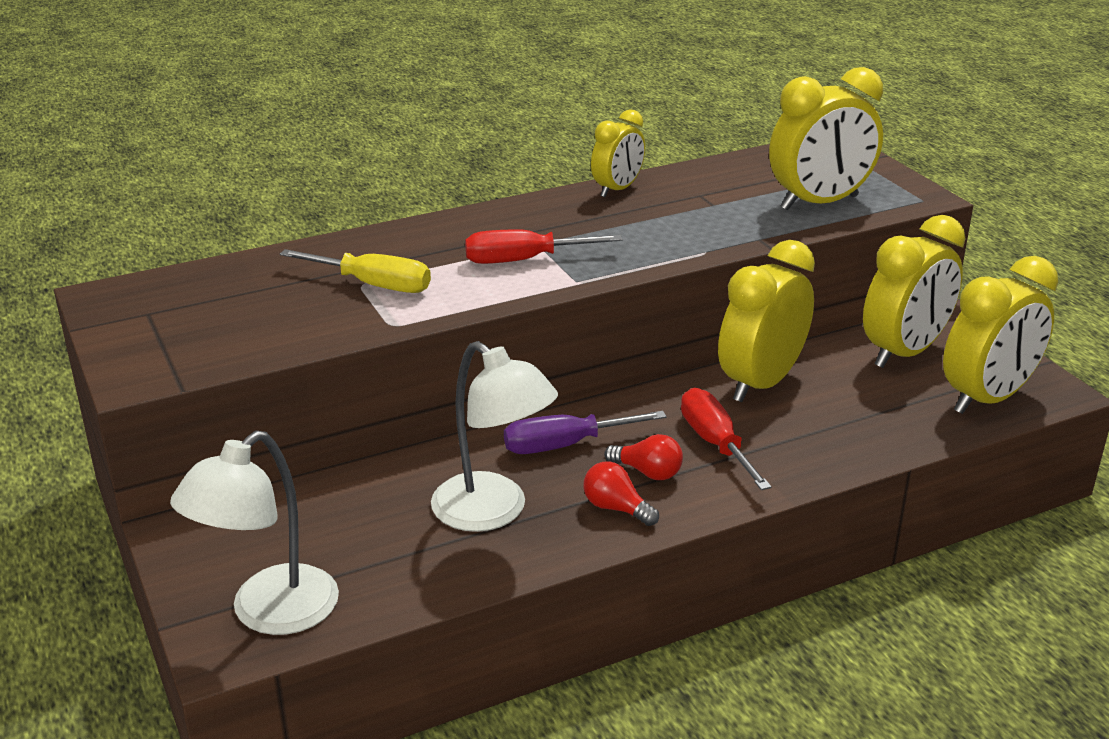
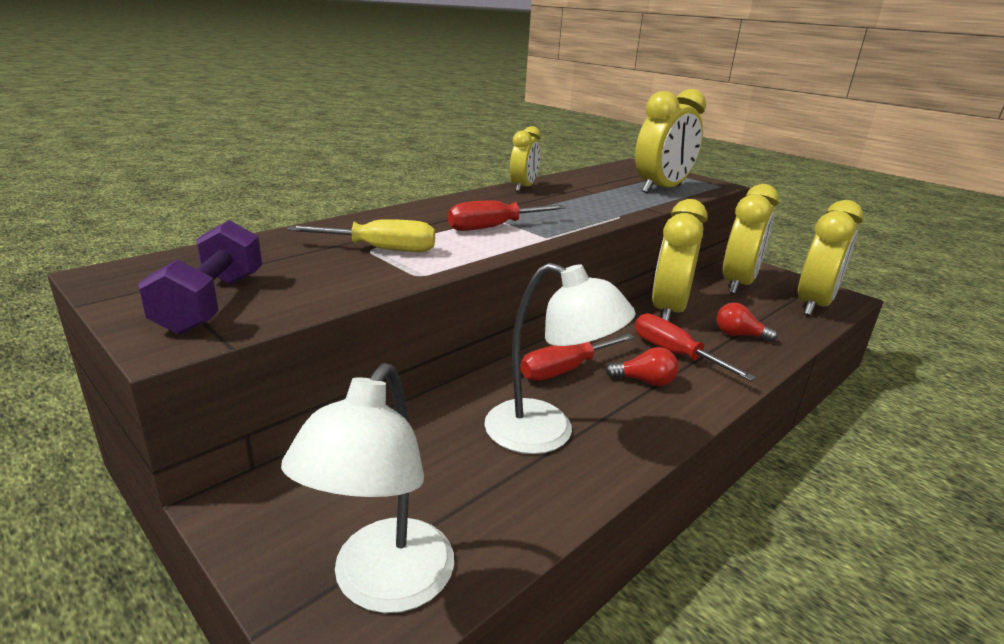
camera: 20 degrees left, 5 degrees down
purple screwdriver [504,411,667,454] -> red screwdriver [520,334,635,381]
red light bulb [584,462,659,526] -> red light bulb moved to [716,303,778,342]
none -> purple dumbbell [138,220,262,335]

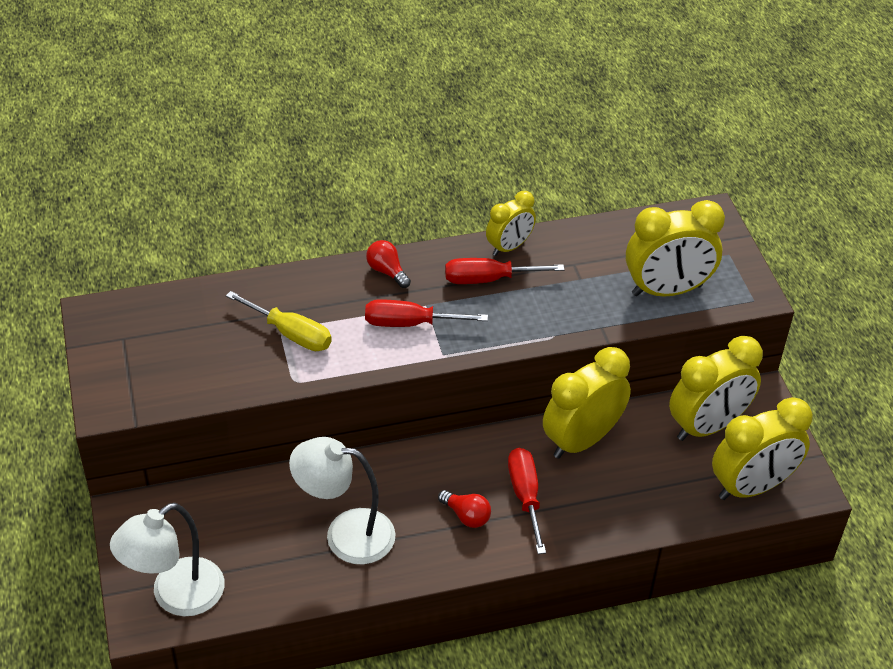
camera: 30 degrees right, 20 degrees up
purple dumbbell [138,220,262,335] -> none
white lamp [484,263,636,454] -> white lamp turned 135 degrees clockwise [289,437,396,564]
red screwdriver [520,334,635,381] -> red screwdriver moved to [445,258,564,284]
red light bulb [716,303,778,342] -> red light bulb moved to [366,240,411,288]

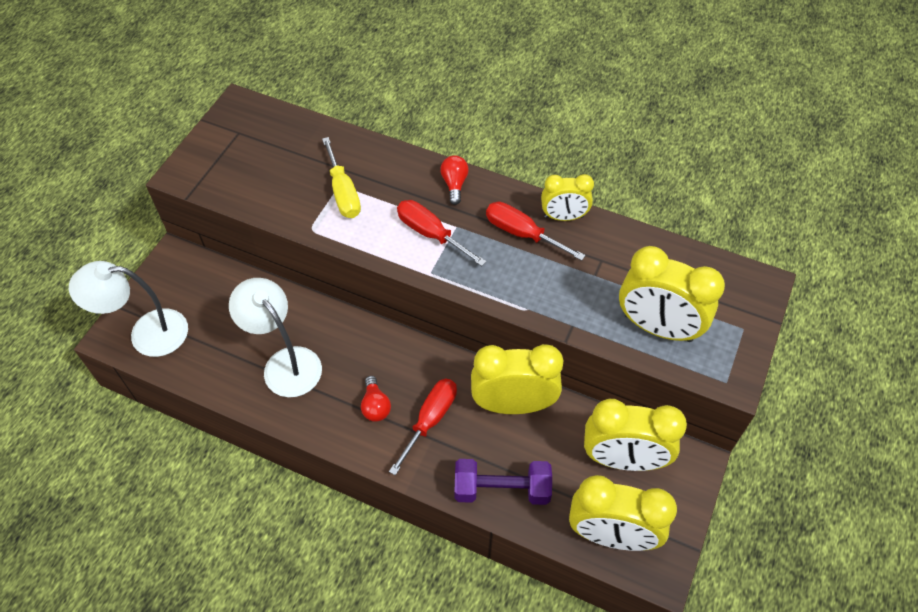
camera: 40 degrees right, 10 degrees up
none -> purple dumbbell [455,459,552,505]

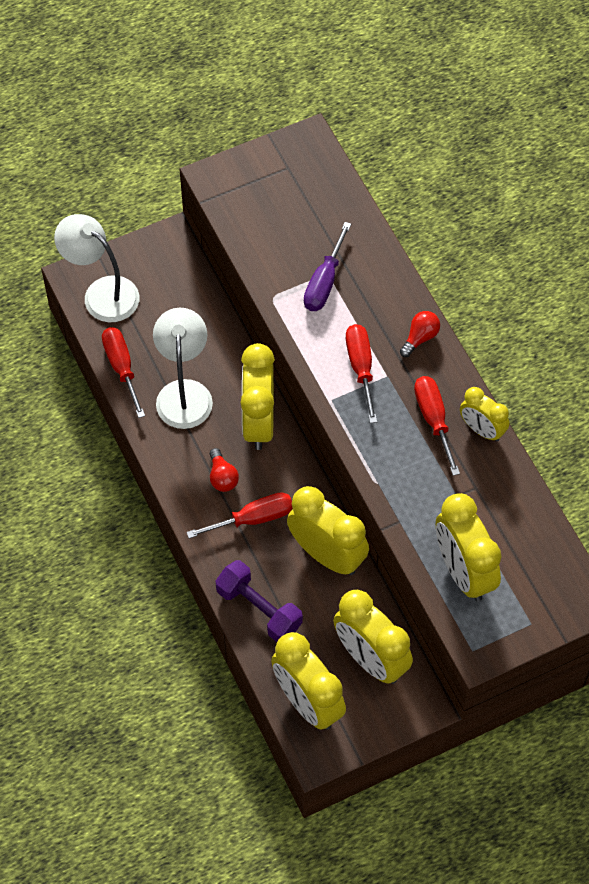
camera: 40 degrees right, 5 degrees up
yellow screwdriver [322,137,361,218] -> purple screwdriver [304,222,351,311]
red light bulb [361,376,391,422] -> red light bulb turned 45 degrees counterclockwise [209,448,239,492]
none -> red screwdriver [102,327,145,418]
none -> yellow clock [240,343,275,450]

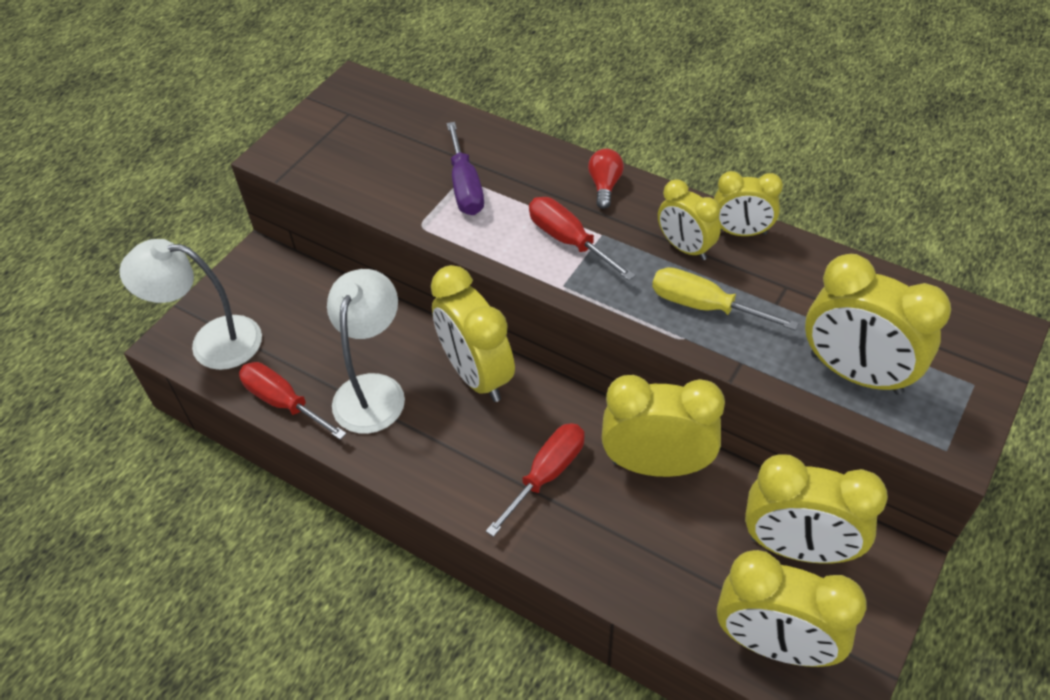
camera: 30 degrees left, 10 degrees down
white lamp [153,307,213,429] -> white lamp turned 45 degrees clockwise [327,269,405,434]
red light bulb [209,448,239,492] -> none
purple dumbbell [215,560,303,642] -> none
red screwdriver [414,376,460,476] -> yellow clock [658,179,721,260]
none -> yellow screwdriver [652,267,799,331]

